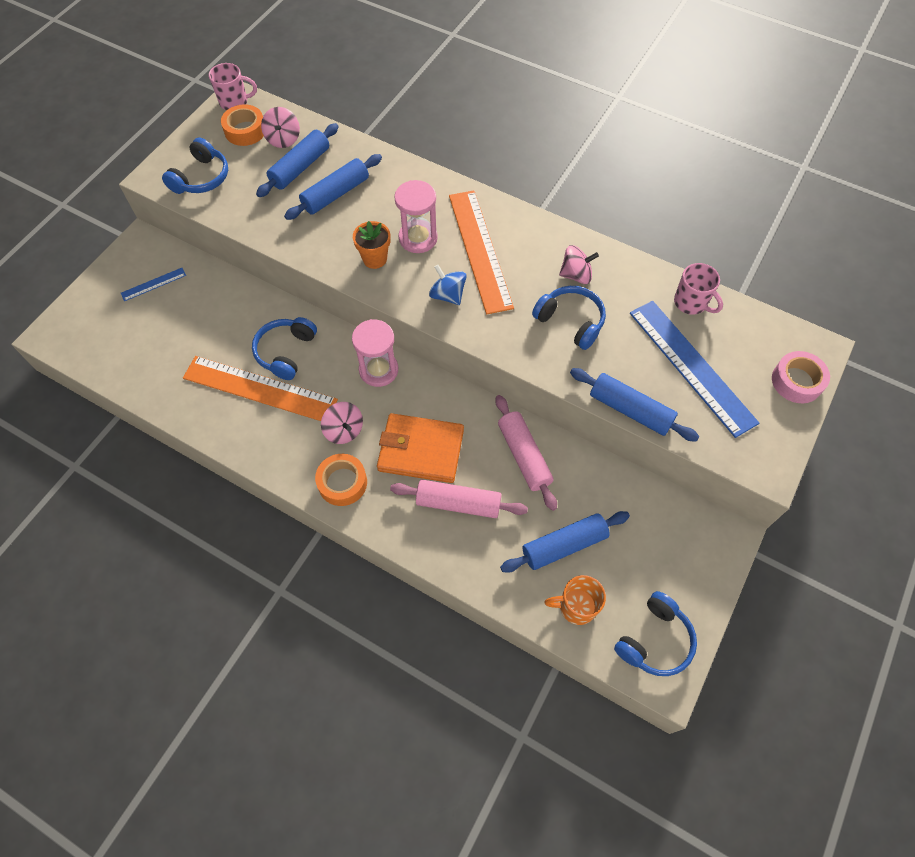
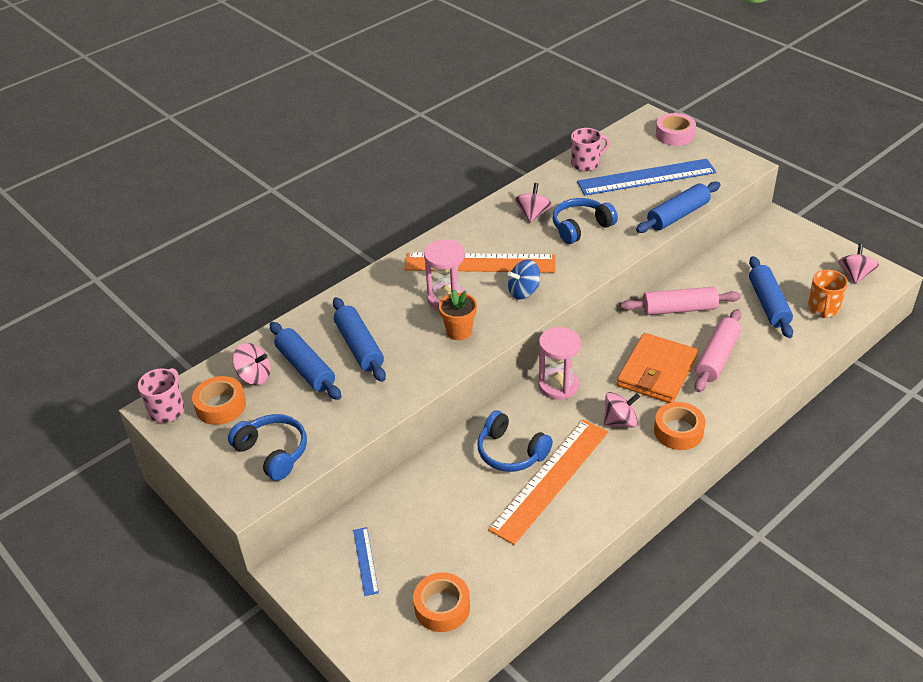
camera: 70 degrees left, 20 degrees down
blue headphones [614,591,697,676] -> pink spinning top [838,244,879,284]
none -> orange tape [413,572,470,632]

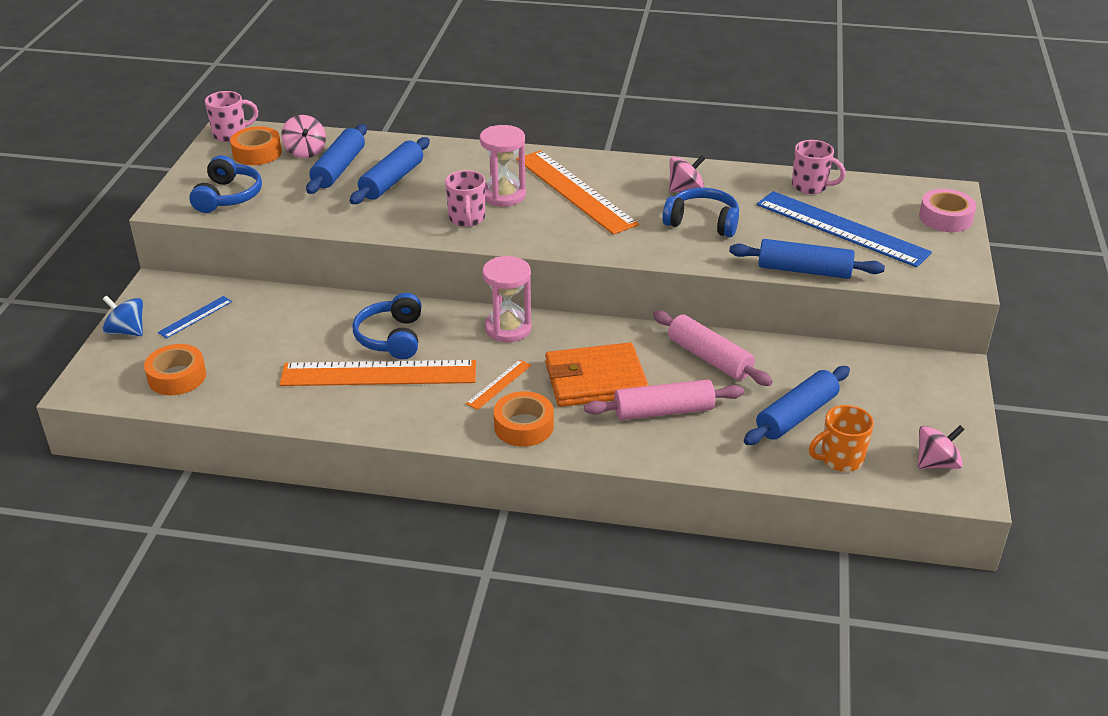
camera: 50 degrees right, 5 degrees down
orange flower pot [439,289,477,340] -> pink mug [445,170,485,227]
blue spinning top [507,259,540,300] -> blue spinning top moved to [102,295,143,336]
pink spinning top [604,392,640,427] -> orange ruler [466,360,531,410]

